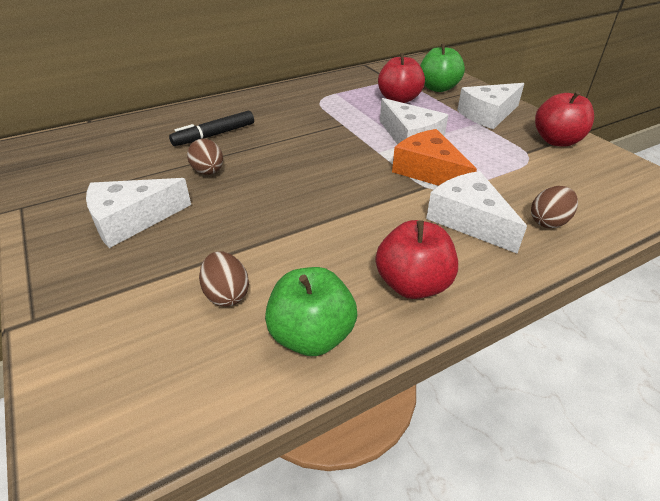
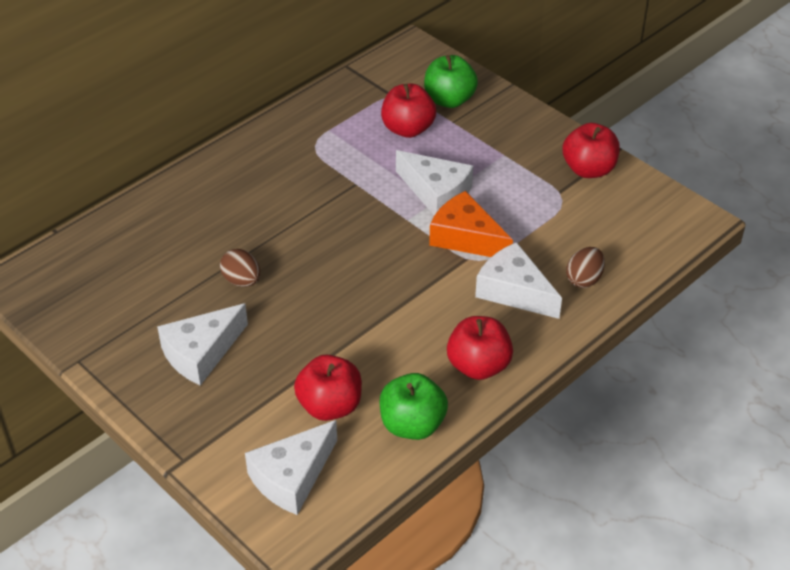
camera: 15 degrees left, 5 degrees up
black marker [169,111,254,146] -> none
brown egg [199,251,249,307] -> red apple [294,355,362,421]
white cheese [457,83,525,129] -> white cheese moved to [245,420,337,515]

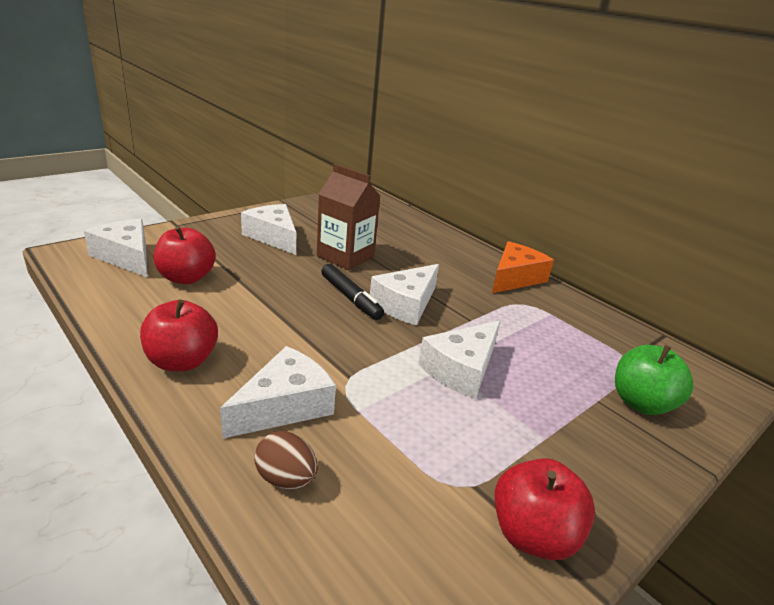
camera: 90 degrees right, 15 degrees down
brown egg [220,249,261,287] -> brown carton [317,164,380,270]
green apple [379,373,448,440] -> none
red apple [381,84,436,138] -> none
orange cheese [429,191,513,257] -> orange cheese moved to [492,241,554,293]
none -> black marker [321,264,384,320]
none -> white cheese [370,264,439,326]

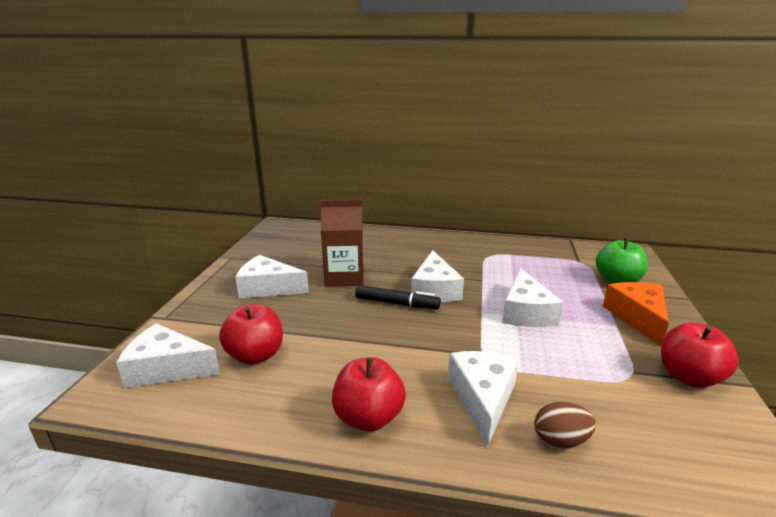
camera: 35 degrees left, 5 degrees down
orange cheese [492,241,554,293] -> orange cheese moved to [603,282,669,347]

